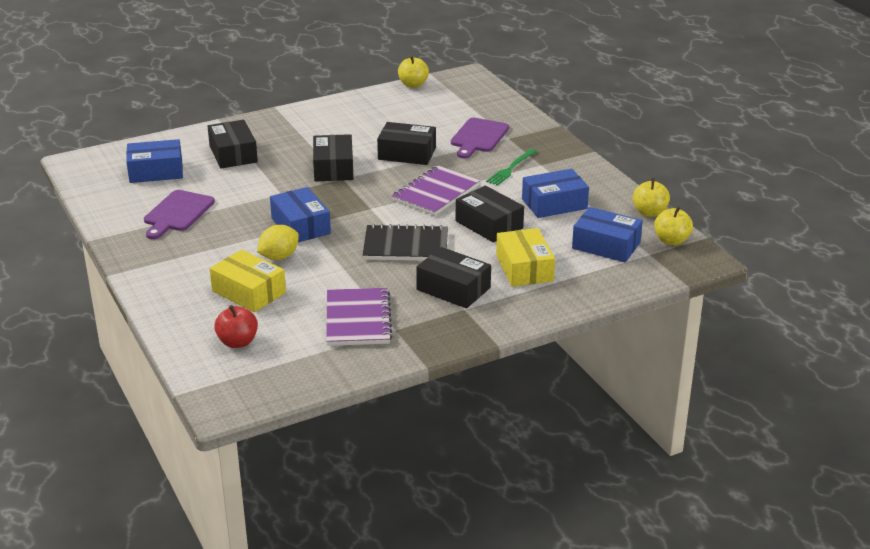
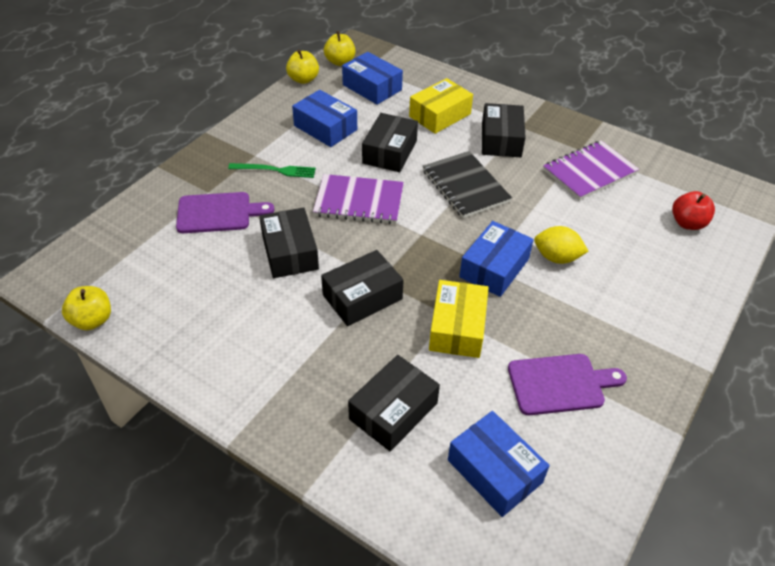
camera: 120 degrees left, 15 degrees up
yellow box [210,250,286,312] -> yellow box moved to [429,280,489,358]
blue box [572,207,643,262] -> blue box turned 45 degrees counterclockwise [342,52,403,105]

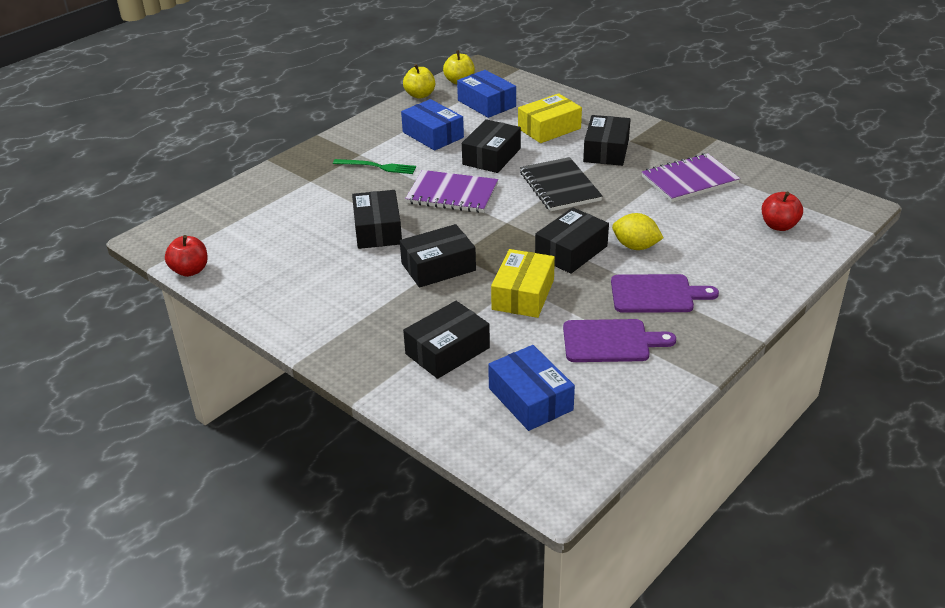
camera: 10 degrees right, 10 degrees down
yellow apple [62,286,111,330] -> red apple [165,235,208,277]
purple cutting board [176,192,274,233] -> purple cutting board moved to [611,274,719,313]
blue box [459,221,534,297] -> black box [535,208,609,274]

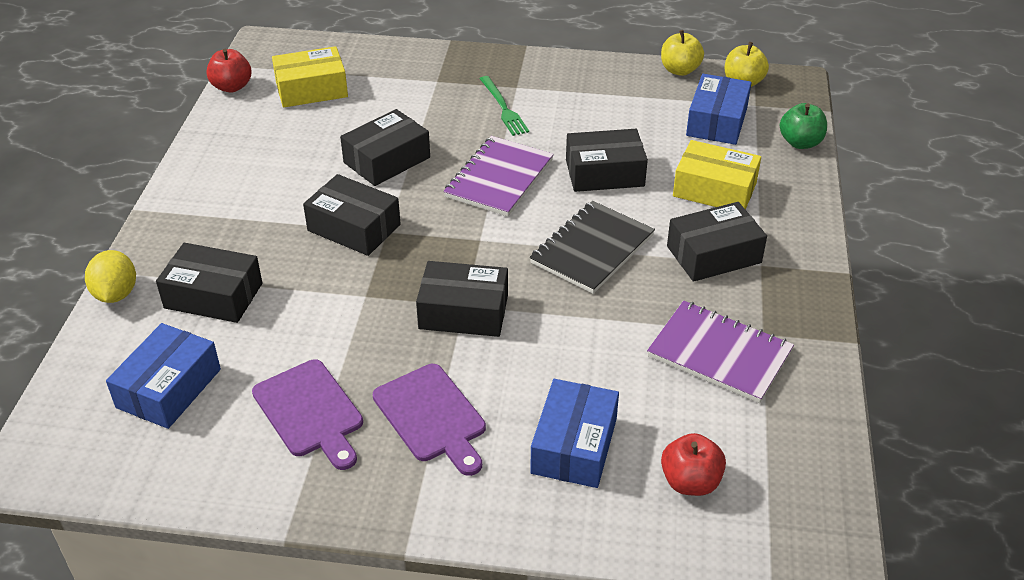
camera: 55 degrees right, 5 degrees up
blue box [401,99,464,151] -> blue box moved to [530,379,619,488]
purple notebook [405,170,498,213] -> purple notebook turned 45 degrees clockwise [444,136,554,217]
yellow box [491,249,555,318] -> yellow box moved to [272,46,348,107]
yellow lemon [612,213,663,250] -> yellow lemon moved to [85,250,136,303]
none -> green apple [780,103,827,149]

